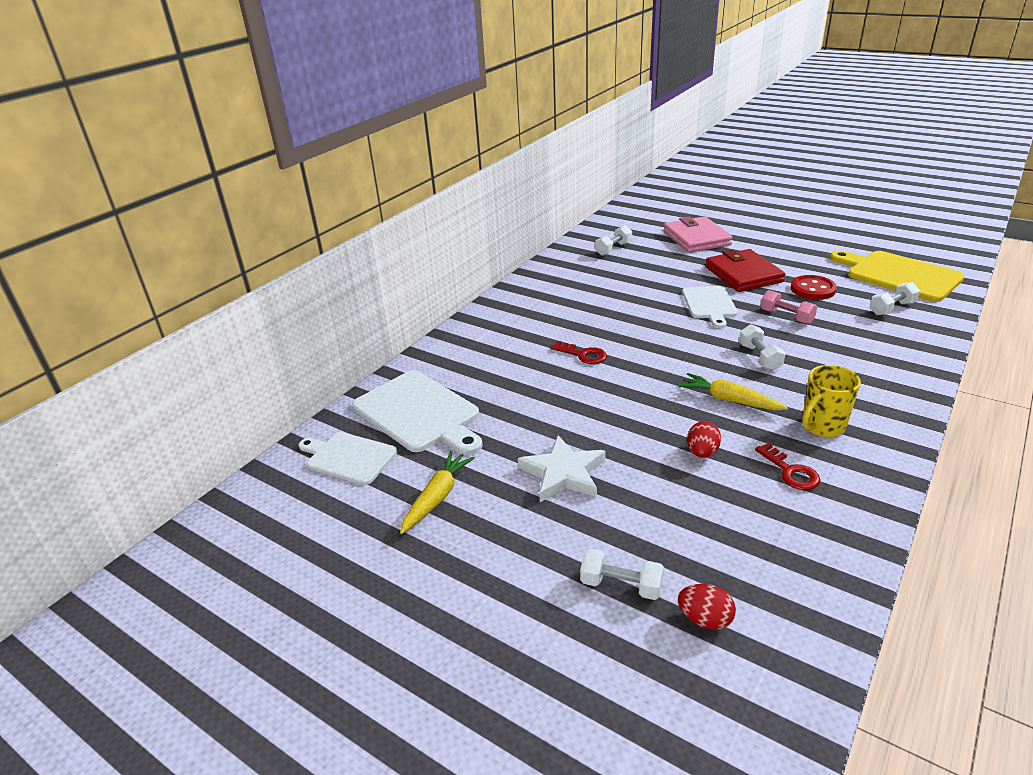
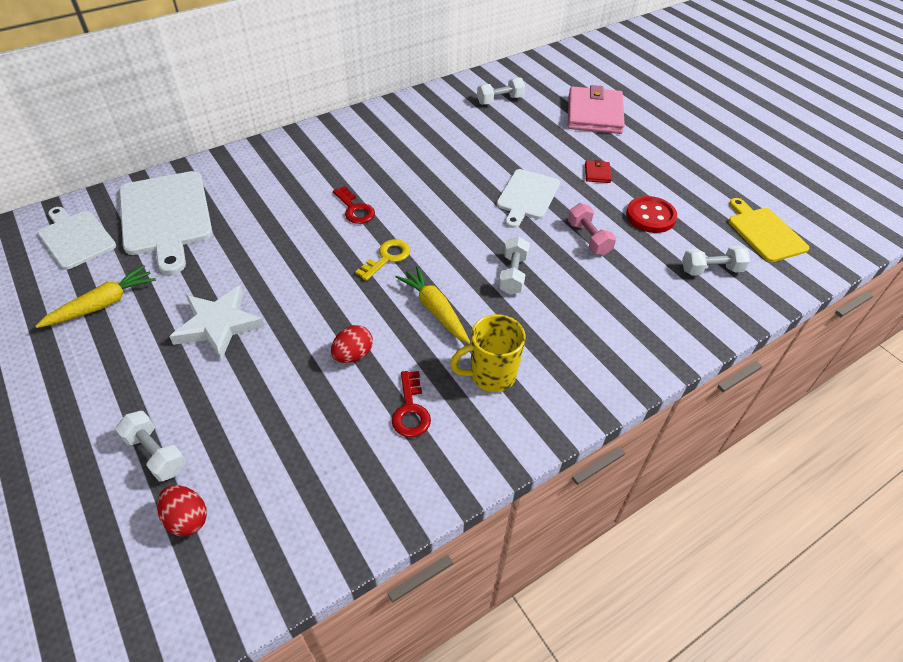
camera: 20 degrees right, 15 degrees up
red wallet [705,249,785,292] -> red wallet [585,160,612,183], size x0.42
yellow cutting board [830,250,964,302] -> yellow cutting board [728,198,809,262], size x0.63
none -> yellow key [355,239,411,281]

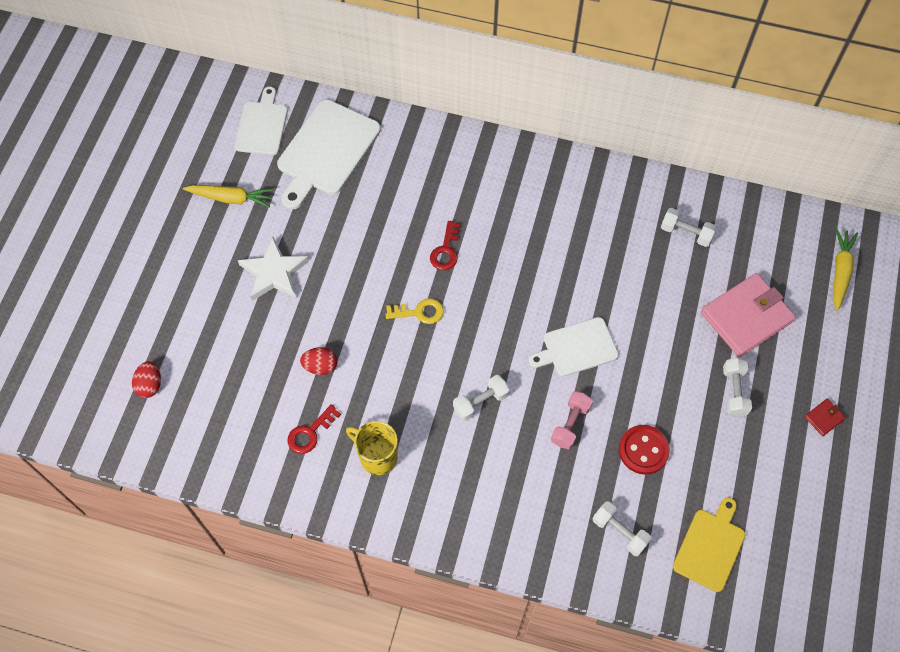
camera: 50 degrees right, 15 degrees up
white dumbbell [115,411,186,481] -> white dumbbell moved to [723,358,752,416]
yellow carrot [396,266,470,344] -> yellow carrot moved to [833,228,858,311]
red wallet [585,160,612,183] -> red wallet moved to [805,398,846,436]

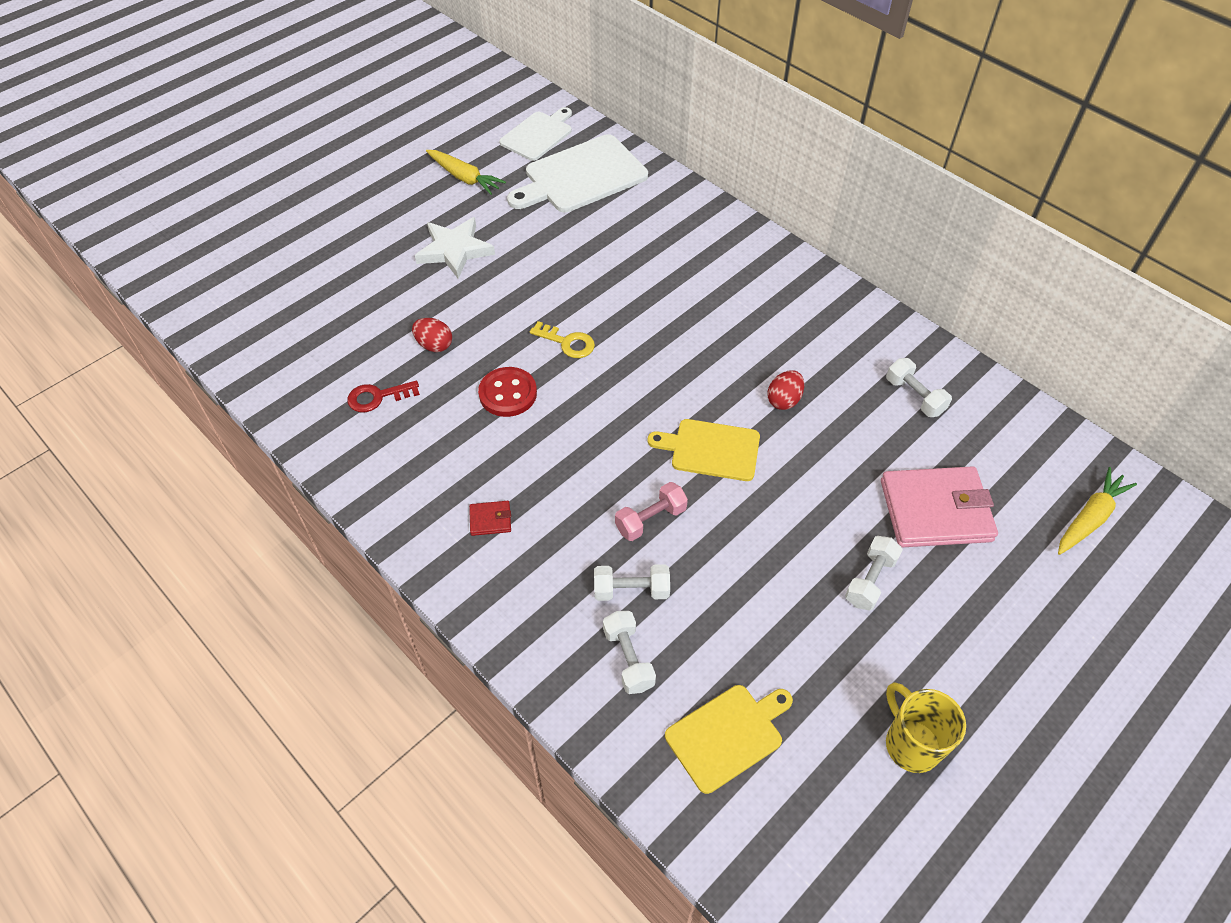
camera: 30 degrees right, 10 degrees down
red egg [132,361,161,398] -> red egg moved to [768,370,804,410]
yellow mug [346,421,398,475] -> yellow mug moved to [886,682,966,773]
red key [430,221,461,270] -> none
white dumbbell [453,375,509,421] -> white dumbbell moved to [594,564,670,601]
white cutting board [529,317,619,377] -> yellow cutting board [648,419,760,481]
red button [619,425,670,475] -> red button moved to [478,367,537,417]
red wallet [805,398,846,436] -> red wallet moved to [469,501,511,536]

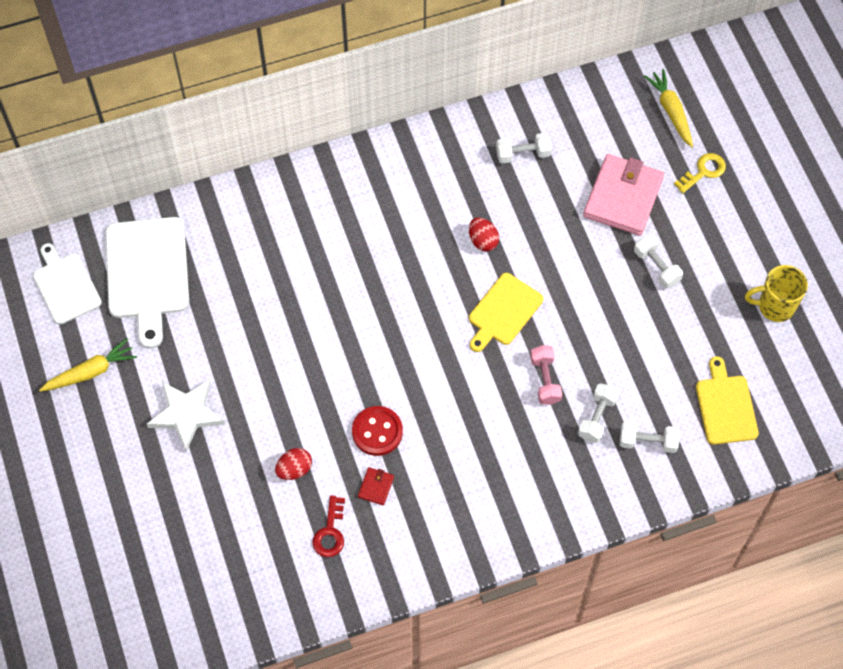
camera: 65 degrees left, 10 degrees up
red wallet [469,501,511,536] -> red wallet moved to [358,467,394,505]
yellow key [530,321,595,358] -> yellow key moved to [674,153,726,193]

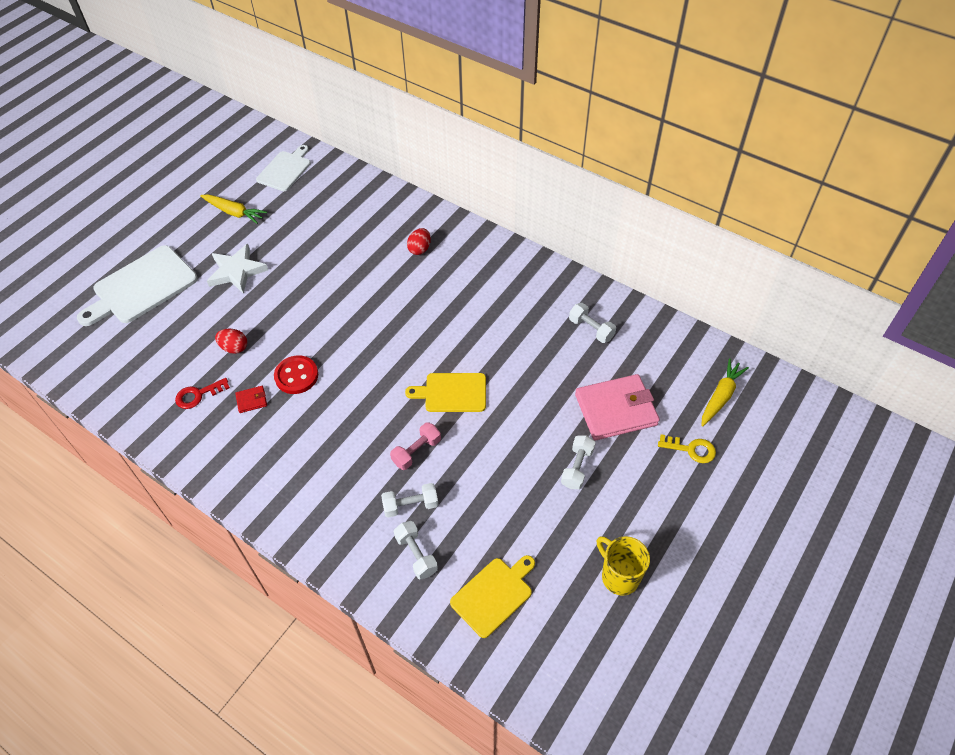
camera: 55 degrees right, 10 degrees down
white cutting board [105,217,189,349] -> white cutting board moved to [77,245,198,326]
red egg [469,217,499,252] -> red egg moved to [407,228,431,255]

